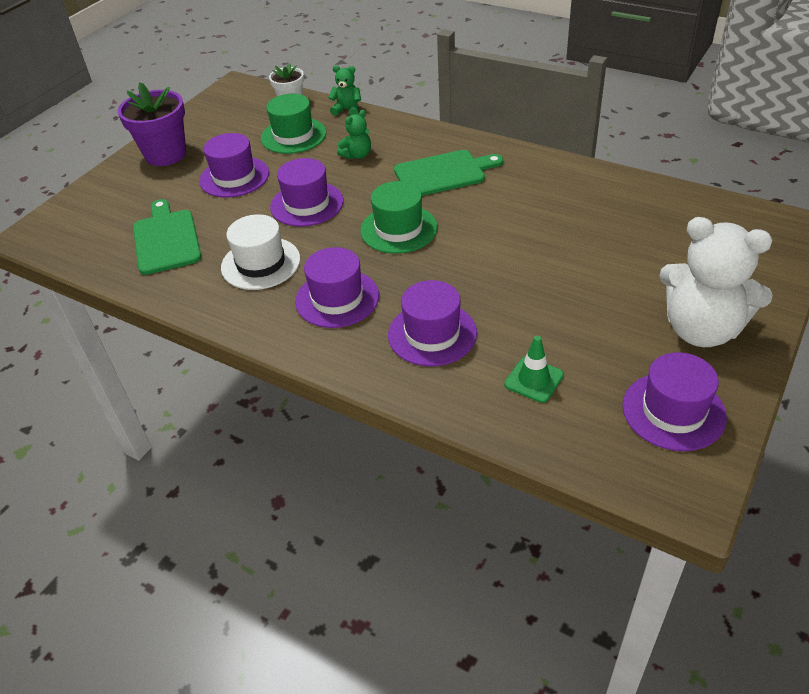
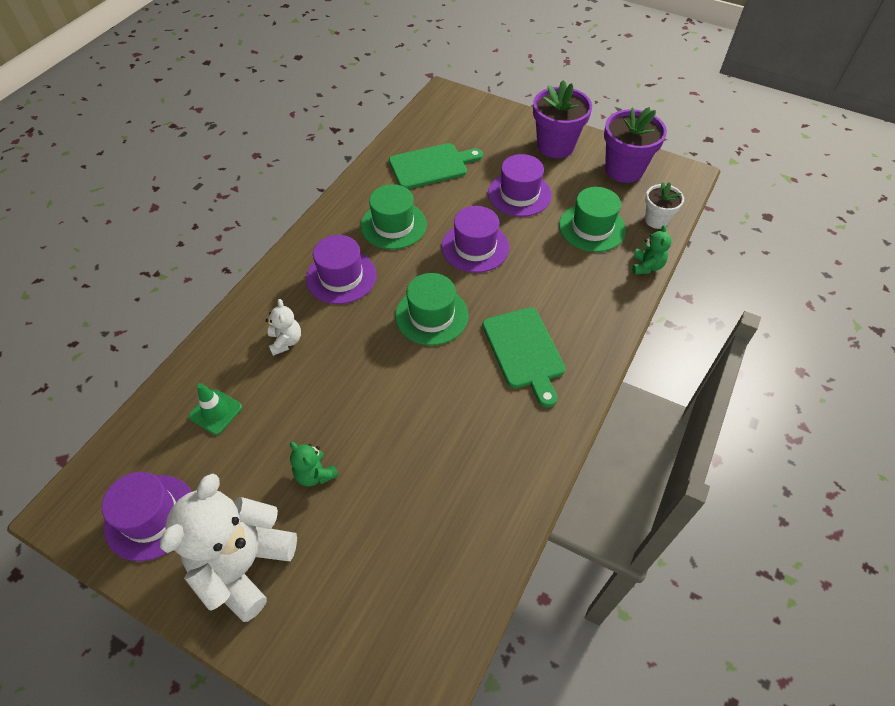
camera: 85 degrees right, 10 degrees up
white hat [221,214,300,290] -> green hat [360,184,427,250]
green teddy bear [337,110,371,159] -> green teddy bear moved to [290,442,339,486]
purple hat [388,280,477,366] -> white teddy bear [265,299,301,356]
none -> purple flower pot [604,107,667,183]

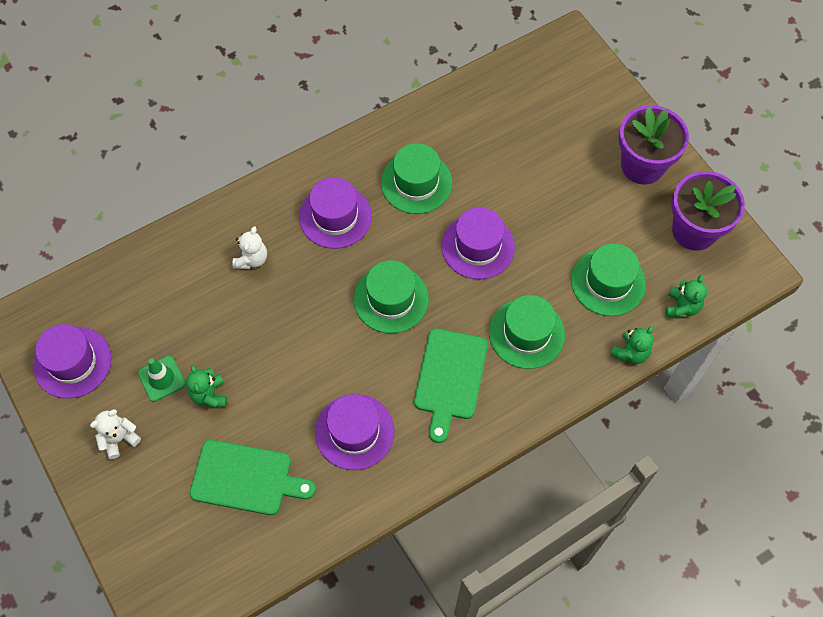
camera: 30 degrees right, 10 degrees up
white teddy bear [160,473,297,622] -> white teddy bear [90,409,141,459], size x0.46
green traffic cone [189,383,242,435] -> green traffic cone moved to [138,356,186,402]
green cutting board [389,143,483,189] -> green cutting board moved to [190,440,316,515]
purple hat [488,154,552,217] -> purple hat moved to [315,394,394,470]
white flower pot [645,182,684,229] -> green teddy bear [665,275,707,317]
none -> green hat [489,295,565,369]

